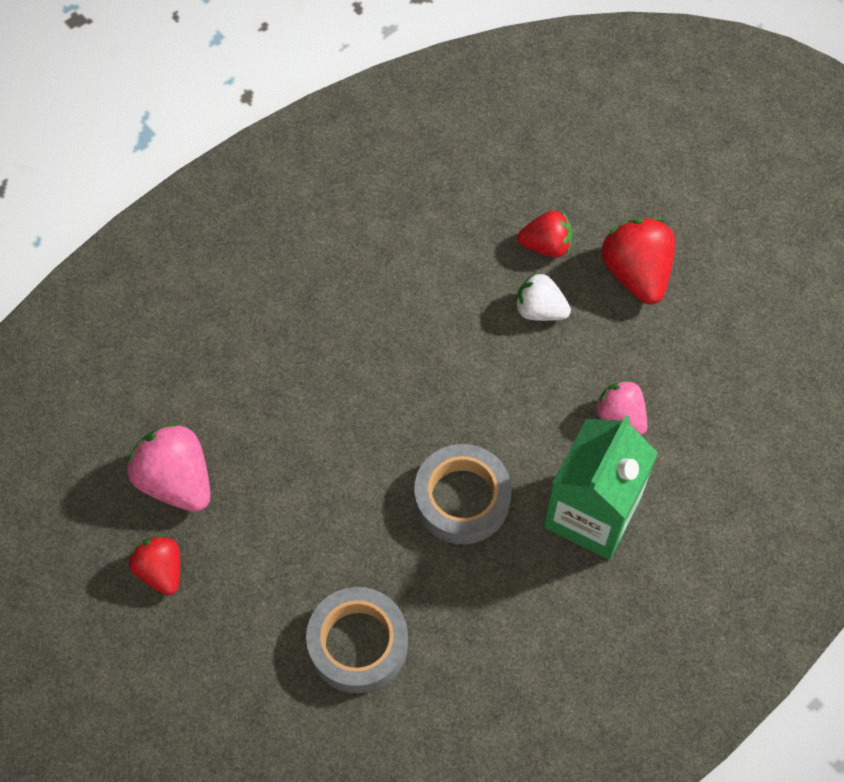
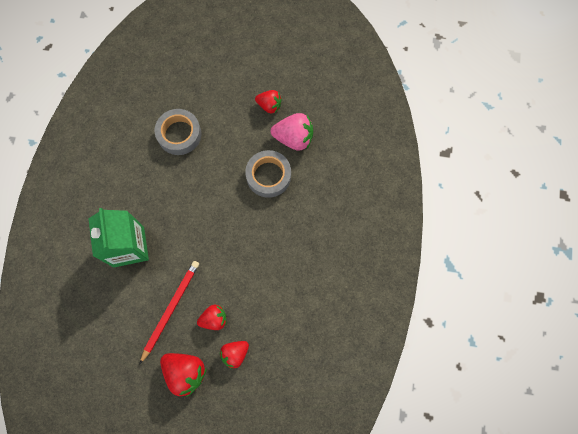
camera: 140 degrees right, 10 degrees up
grey tape [414,444,512,544] -> grey tape moved to [245,150,291,198]
white strawberry [515,272,571,321] -> red strawberry [197,305,227,330]
pink strawberry [595,380,647,435] -> none
none -> red pencil [139,261,199,365]

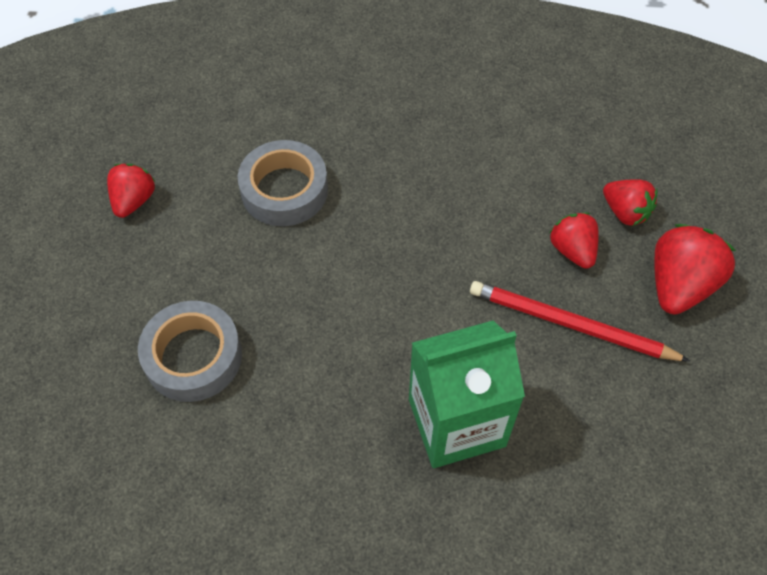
camera: 95 degrees left, 15 degrees down
pink strawberry [271,113,313,151] -> none

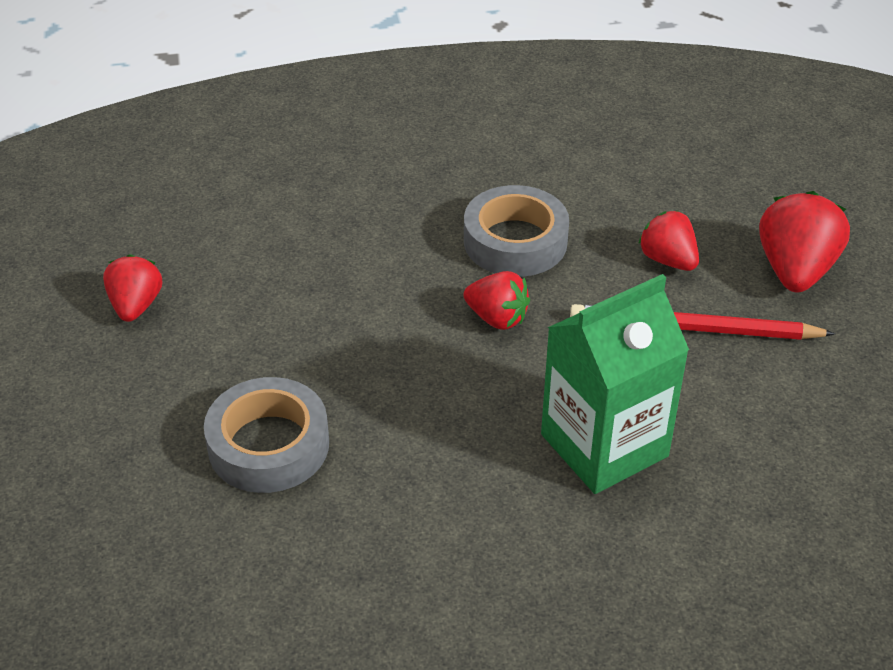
camera: 15 degrees left, 15 degrees down
grey tape [238,140,328,226] -> grey tape moved to [464,185,569,277]
red strawberry [603,179,657,226] -> red strawberry moved to [463,271,530,330]

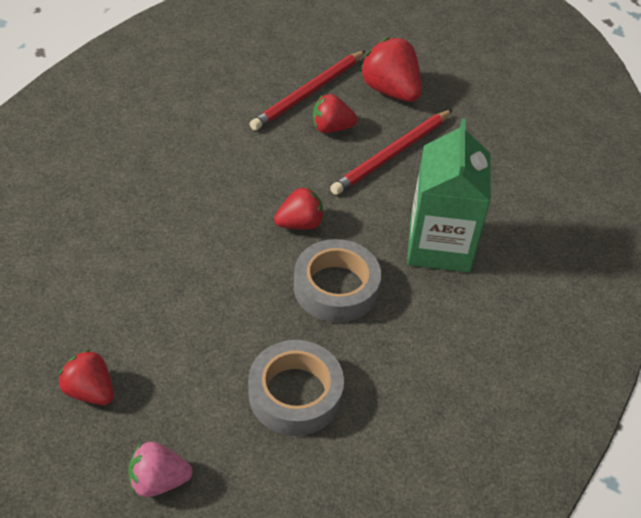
camera: 55 degrees left, 5 degrees up
grey tape [464,185,569,277] -> grey tape moved to [294,239,381,323]
none -> pink strawberry [128,442,192,497]
none -> red pencil [250,50,366,130]

